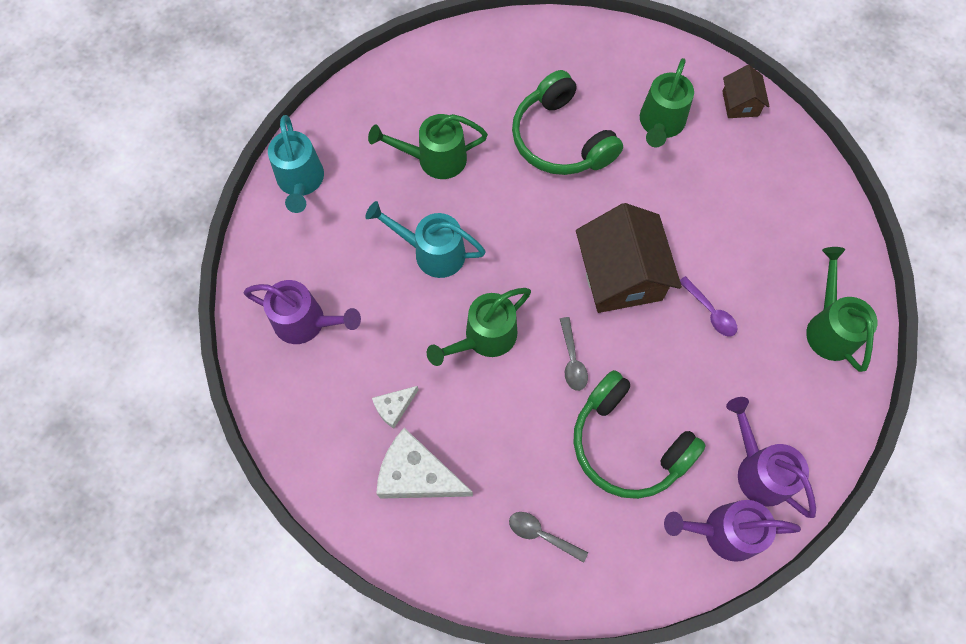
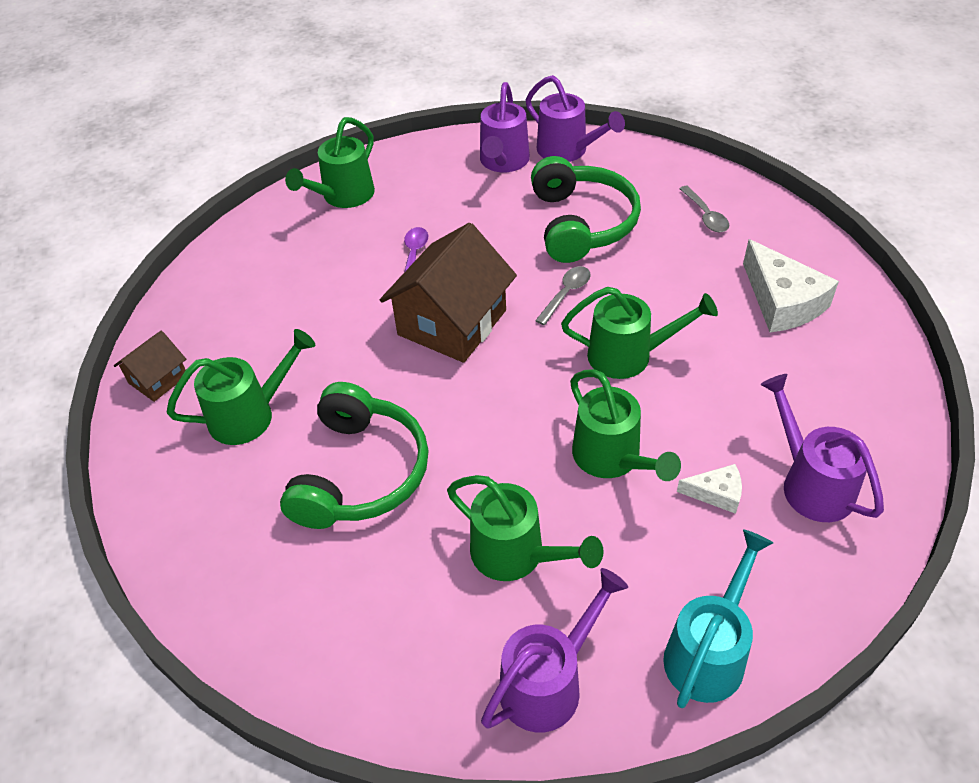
camera: 135 degrees left, 20 degrees down
turquoise watering can [365,201,486,278] -> green watering can [570,369,681,481]
white cheese [372,386,419,429] -> white cheese moved to [677,464,742,514]
none -> purple watering can [481,568,628,732]

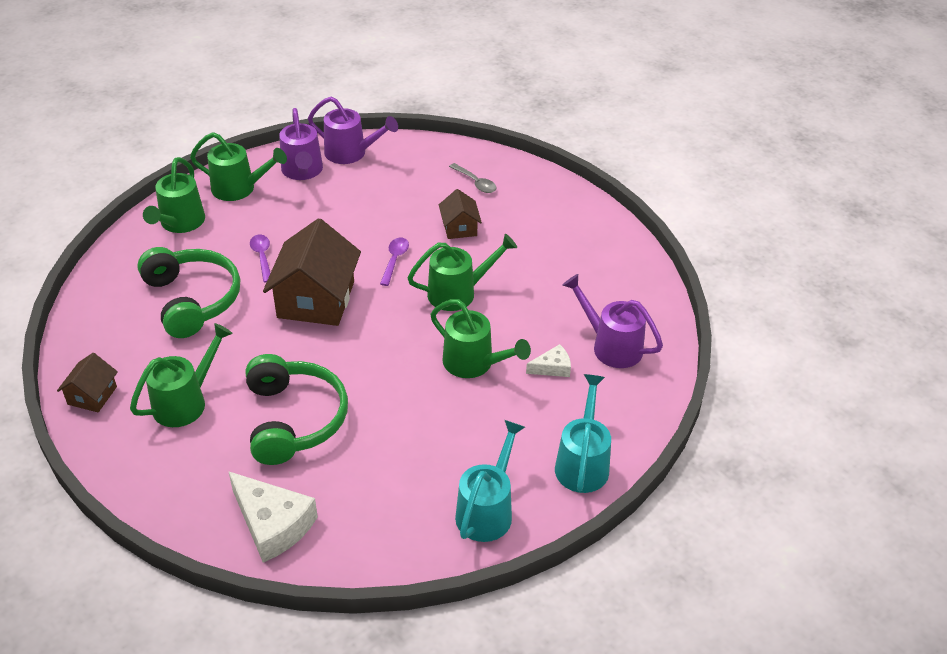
camera: 25 degrees left, 5 degrees down
green watering can [447,475,604,581] -> green watering can moved to [190,132,287,201]
purple watering can [481,568,628,732] -> turquoise watering can [455,420,525,542]
green headphones [531,156,641,263] -> green headphones moved to [137,247,240,338]
grey spoon [535,266,591,325] -> purple spoon [380,238,409,286]
white cheese [743,239,839,332] -> white cheese moved to [228,471,318,563]
none -> brown house [439,189,482,239]

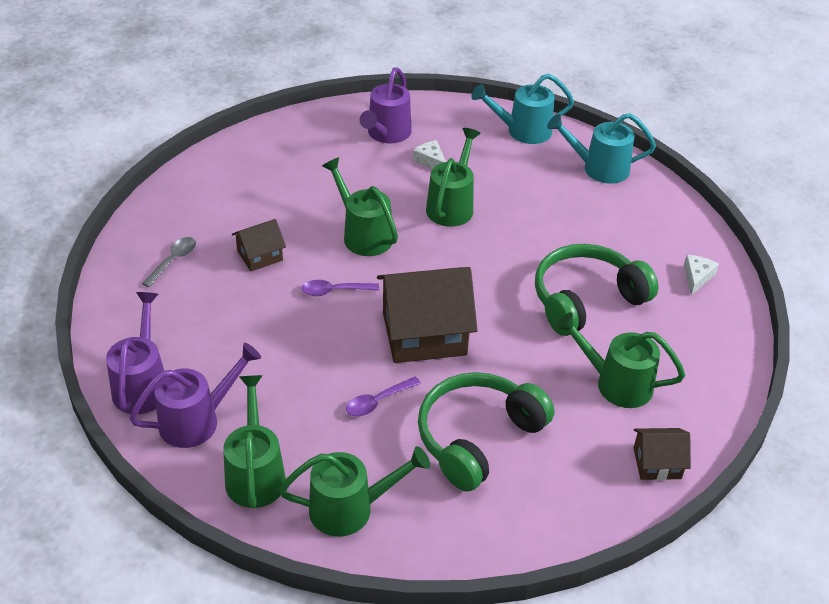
camera: 110 degrees left, 0 degrees up
white cheese [228,471,318,563] -> white cheese [684,255,719,295], size x0.52

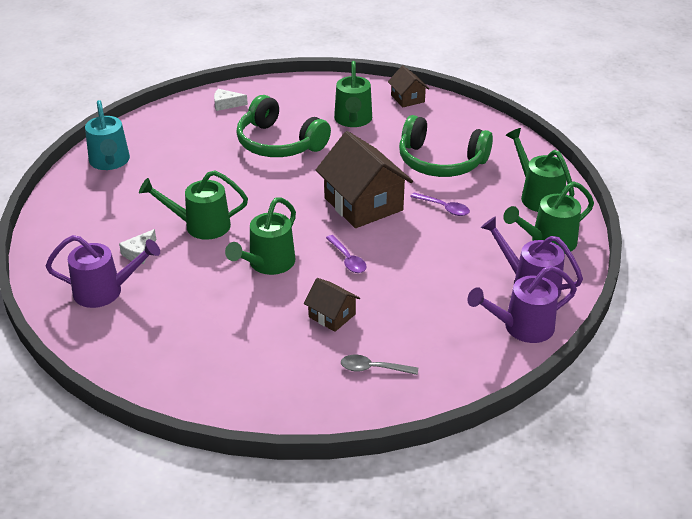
camera: 110 degrees left, 5 degrees down
turquoise watering can [472,74,574,144] -> none

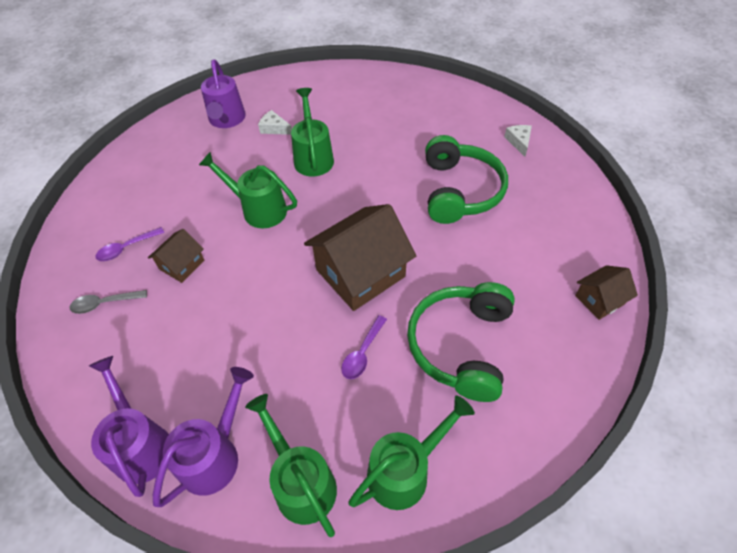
camera: 85 degrees right, 15 degrees up
turquoise watering can [85,100,130,170] -> none
green headphones [236,95,331,157] -> green headphones turned 150 degrees clockwise [425,135,508,224]
purple spoon [326,235,367,273] -> purple spoon moved to [96,227,164,261]
green watering can [334,61,372,127] -> none
grey spoon [341,355,418,375] -> grey spoon turned 105 degrees counterclockwise [69,290,147,314]

